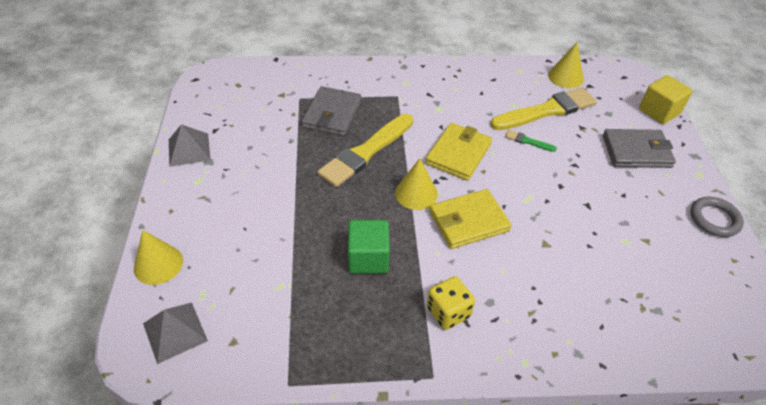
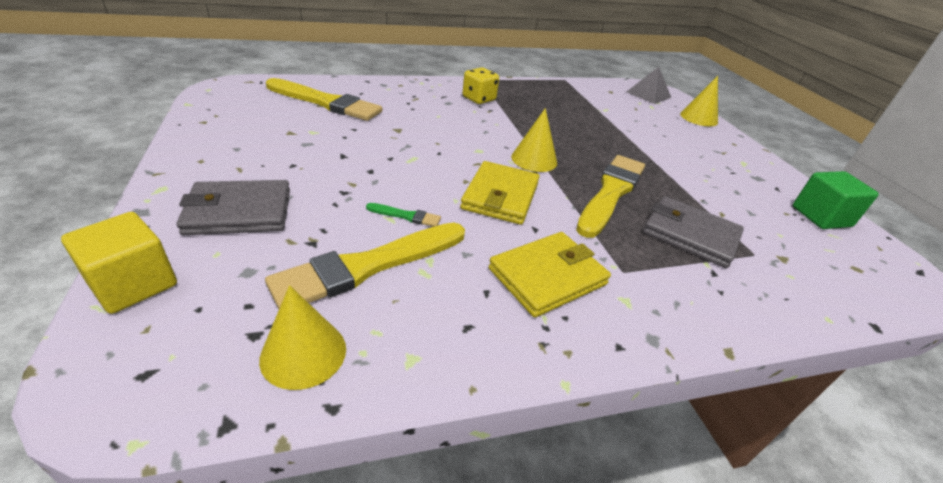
camera: 165 degrees right, 10 degrees down
grey pyramid [169,124,211,167] -> none
grey wallet [301,86,361,136] -> grey wallet turned 60 degrees counterclockwise [643,196,744,268]
green cube [348,220,390,274] -> green cube moved to [793,171,879,229]
yellow wallet [429,189,512,249] -> yellow wallet moved to [489,232,611,317]
grey ring [690,197,744,237] -> none
none -> yellow brush [266,78,382,121]

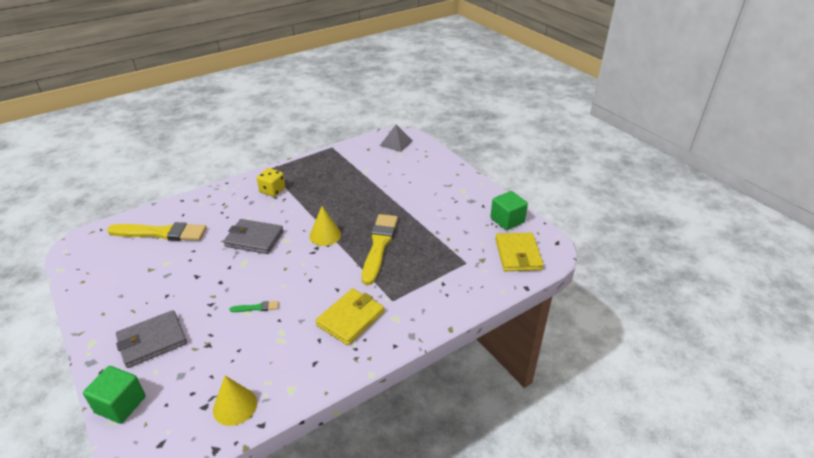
camera: 15 degrees left, 0 degrees up
yellow cube [61,212,177,314] -> green cube [83,366,146,424]
yellow brush [265,223,465,309] -> none
yellow wallet [460,161,540,225] -> yellow wallet moved to [495,233,544,271]
grey wallet [643,196,744,268] -> grey wallet moved to [223,219,284,254]
yellow cone [680,76,718,126] -> none

